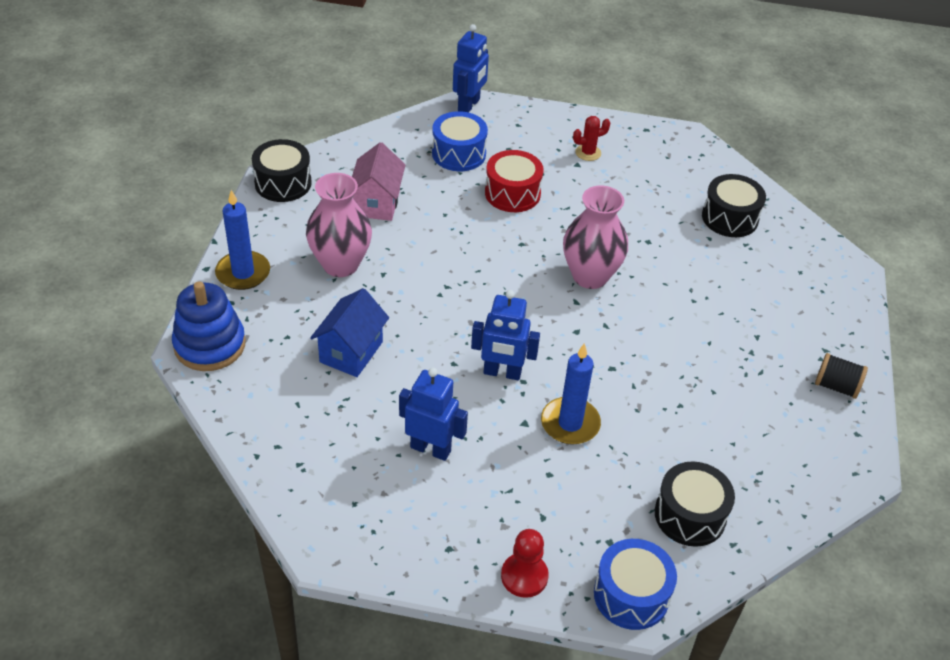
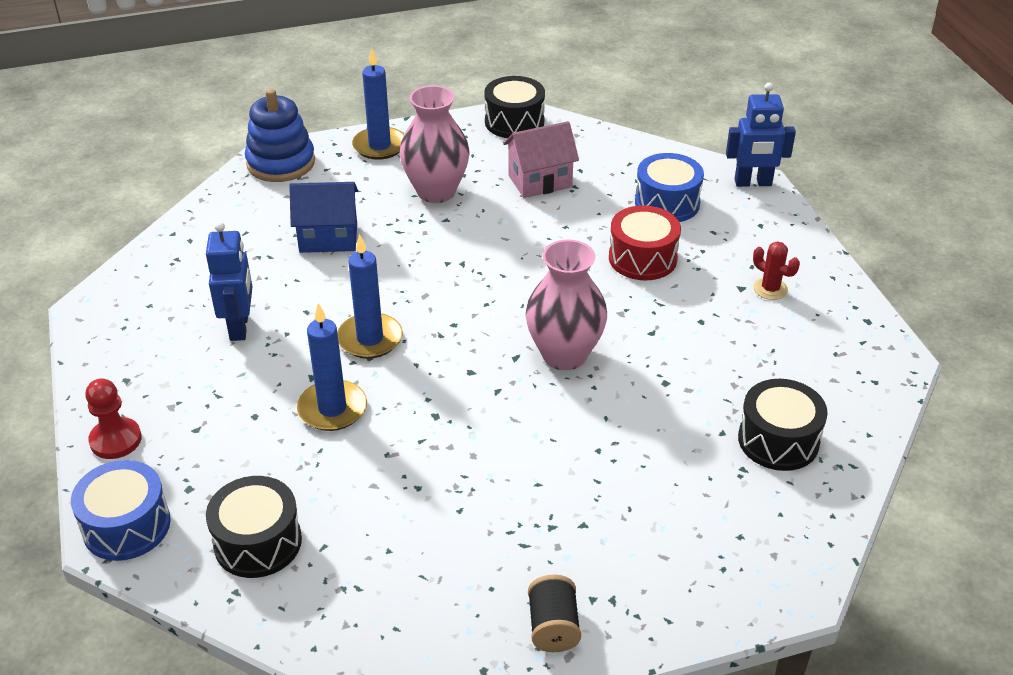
camera: 65 degrees right, 5 degrees down
blue robot [471,290,540,380] -> blue candle [337,234,403,359]

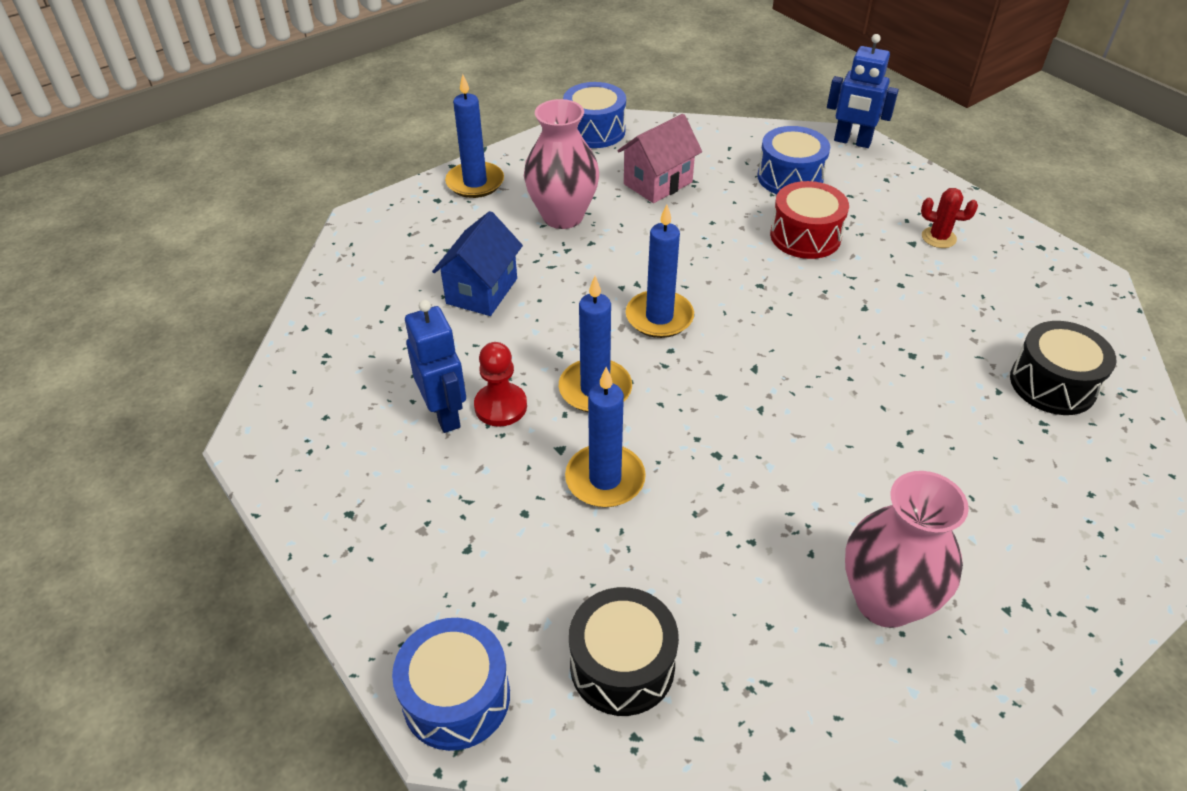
camera: 20 degrees left, 5 degrees up
red pawn [85,378,142,459] -> red pawn moved to [474,342,527,427]
blue stacking toy [245,89,315,182] -> none
blue house [289,182,358,253] -> blue house turned 45 degrees counterclockwise [432,211,523,316]
black drum [484,76,545,138] -> blue drum [563,82,626,148]
pink vase [525,239,607,370] -> pink vase moved to [845,471,969,628]
black spool [528,574,581,652] -> none
blue robot [726,83,796,187] -> blue robot turned 45 degrees clockwise [827,34,899,148]
none -> blue candle [626,204,694,338]

